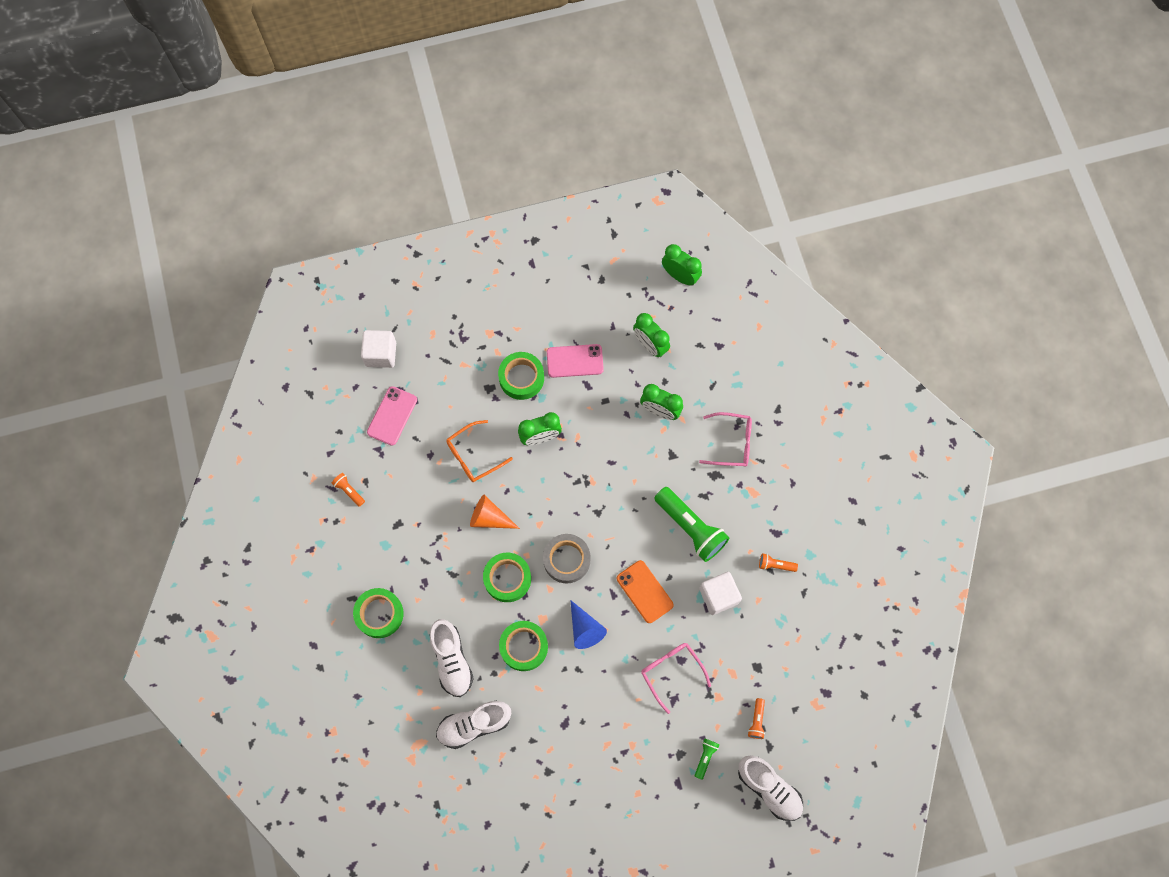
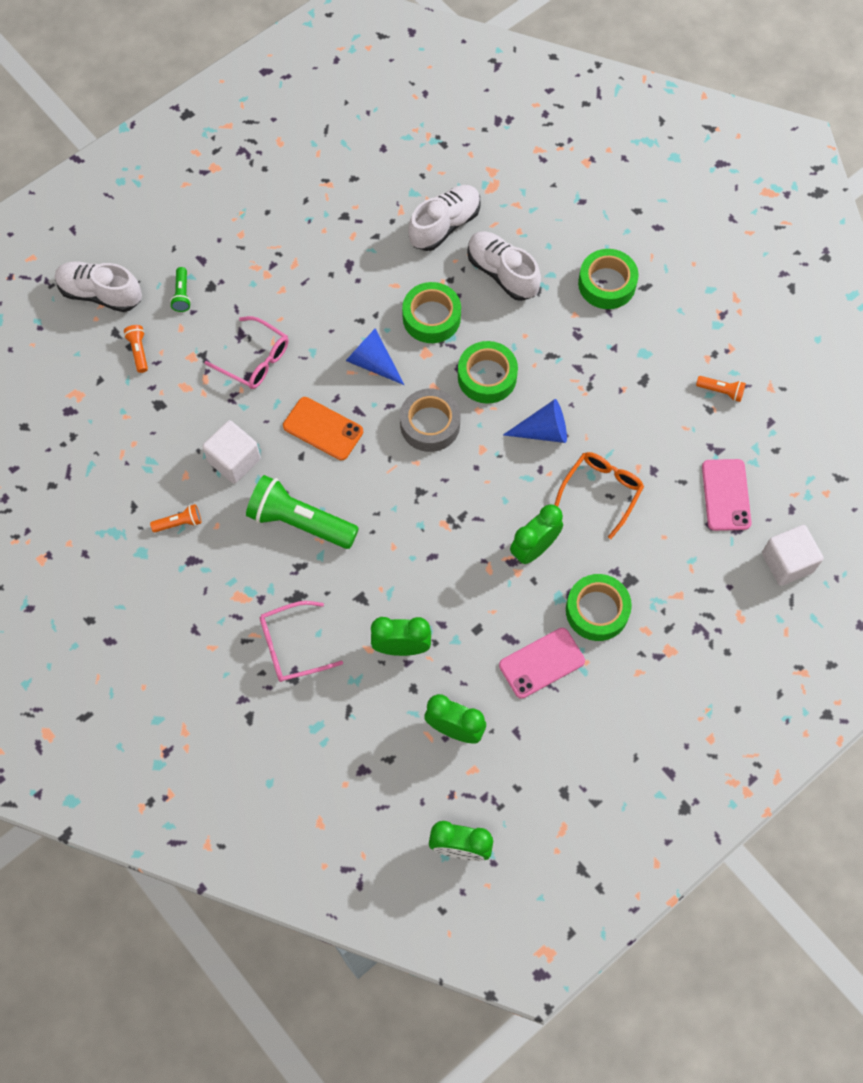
camera: 155 degrees right, 5 degrees down
orange cone [470,495,520,529] -> blue cone [503,399,567,443]

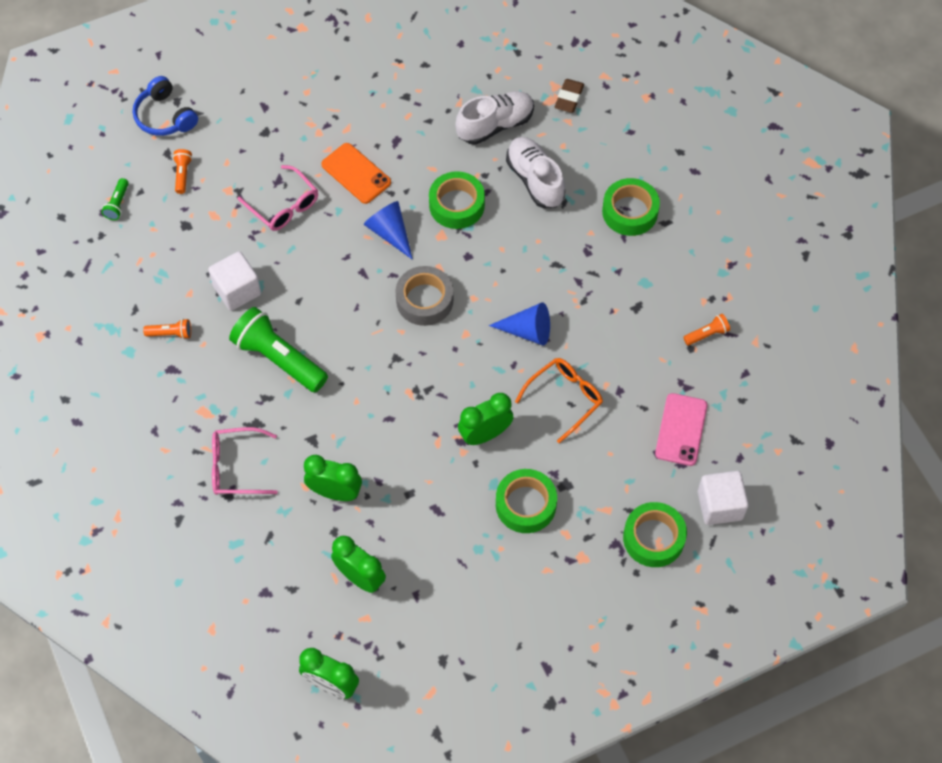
camera: 15 degrees right, 5 degrees down
white shoe [55,261,142,312] -> blue headphones [133,76,198,136]
green flashlight [170,267,191,312] -> green flashlight moved to [101,178,129,220]
orange phone [283,397,363,460] -> orange phone moved to [321,143,391,204]
green tape [458,341,518,404] -> green tape moved to [623,502,687,567]
pink phone [499,628,585,699] -> none
orange flashlight [696,376,746,402] -> orange flashlight turned 60 degrees counterclockwise [683,314,730,345]
none -> brown eraser [555,79,584,113]

